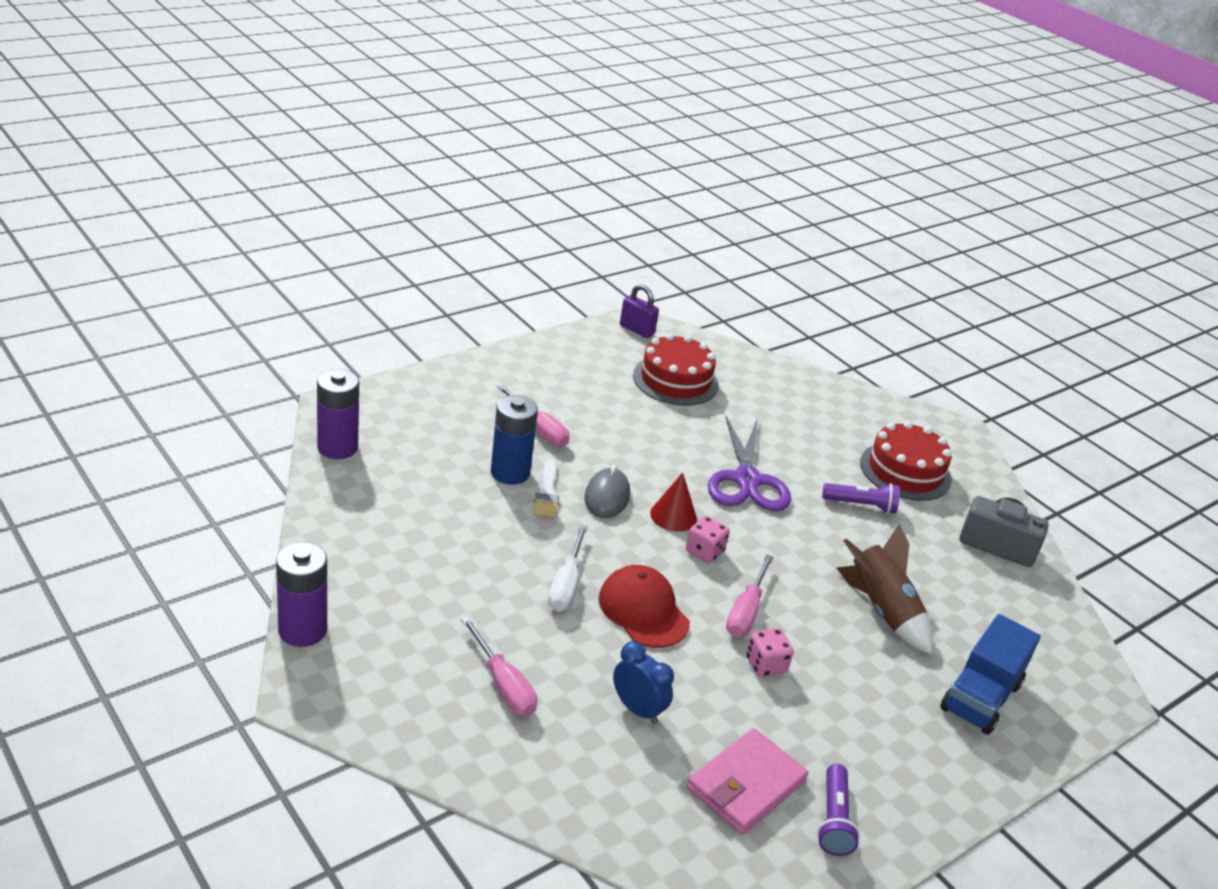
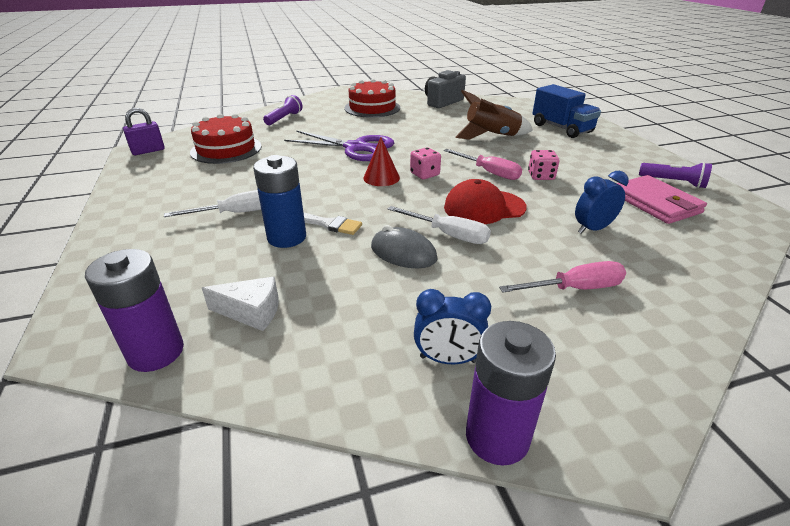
camera: 65 degrees left, 0 degrees up
pink screwdriver [497,385,569,447] -> white screwdriver [164,190,261,217]
grey mouse [584,465,630,518] -> grey mouse moved to [371,225,437,269]
purple flashlight [822,483,900,514] -> purple flashlight moved to [263,95,303,125]
none -> white cheese [202,277,279,331]
none -> blue clock [414,289,491,364]

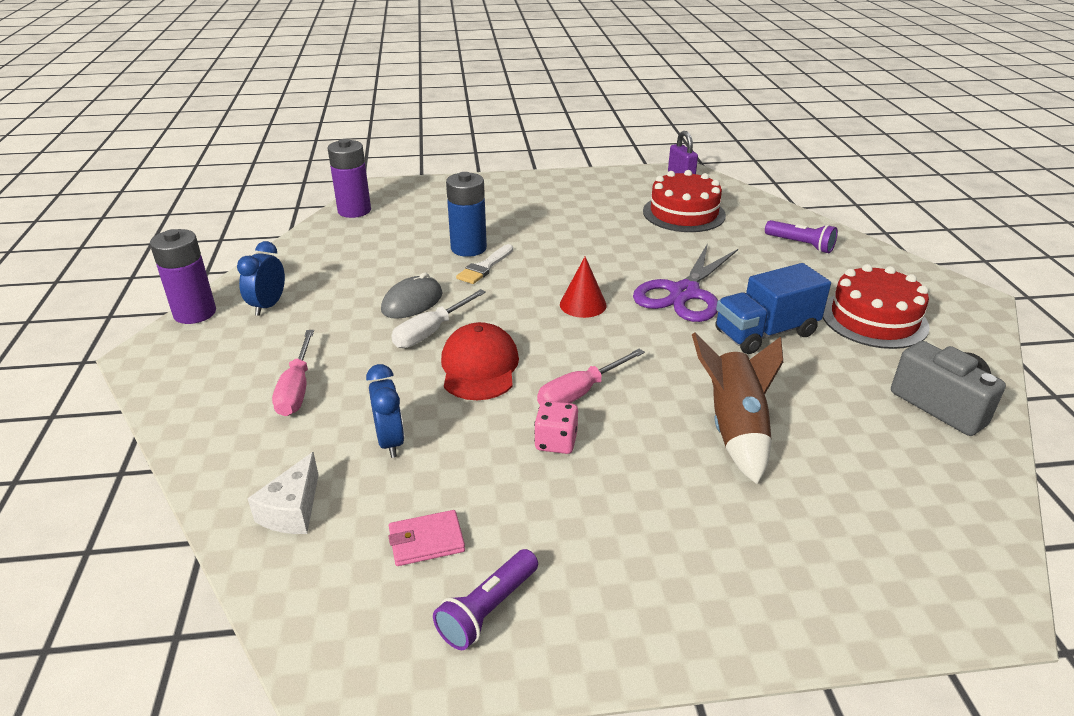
camera: 100 degrees right, 0 degrees up
white screwdriver [164,190,261,217] -> none
white cheese [202,277,279,331] -> white cheese moved to [247,452,319,534]
pink dice [410,147,441,179] -> none
blue truck [532,84,601,138] -> blue truck moved to [715,263,831,354]
pink wallet [617,175,707,224] -> pink wallet [389,510,465,566], size x0.58

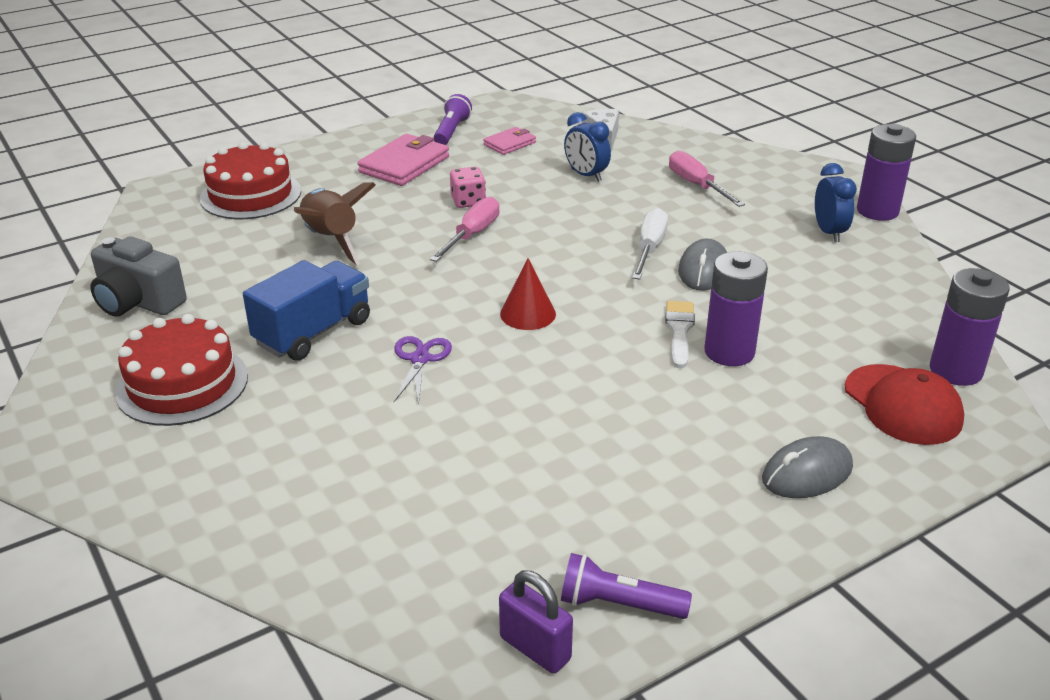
camera: 155 degrees right, 0 degrees up
red cap [441,322,519,400] -> red cap moved to [845,364,964,445]
blue battery [446,172,487,257] -> purple battery [704,251,768,366]
purple scissors [633,243,738,322] -> purple scissors [394,336,452,404], size x0.53
red cake [643,170,726,232] -> red cake moved to [200,142,301,219]
purple flashlight [765,220,838,253] -> purple flashlight moved to [561,553,692,619]
none -> pink wallet [357,134,449,186]
none -> grey mouse [762,436,853,498]

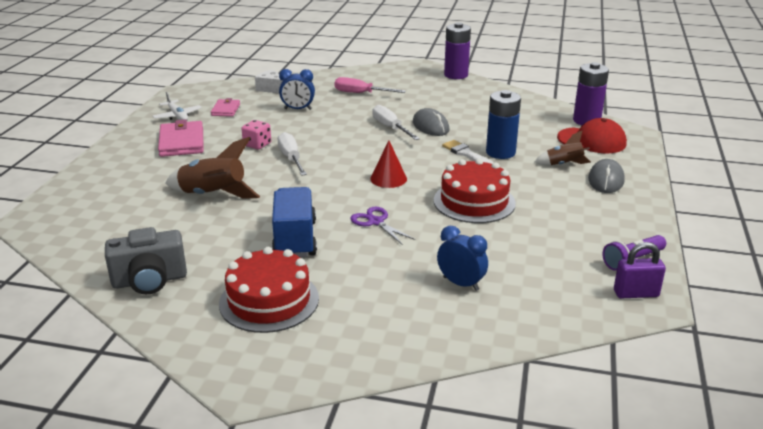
camera: 45 degrees left, 5 degrees down
red cake [200,142,301,219] -> red cake moved to [434,158,516,223]
pink screwdriver [430,197,499,262] -> white screwdriver [278,132,307,176]
purple flashlight [434,94,472,145] -> white plane [152,92,202,120]
purple battery [704,251,768,366] -> blue battery [486,90,521,159]
blue clock [815,163,857,242] -> blue clock moved to [437,226,488,291]
none -> brown rocket [535,131,591,165]

